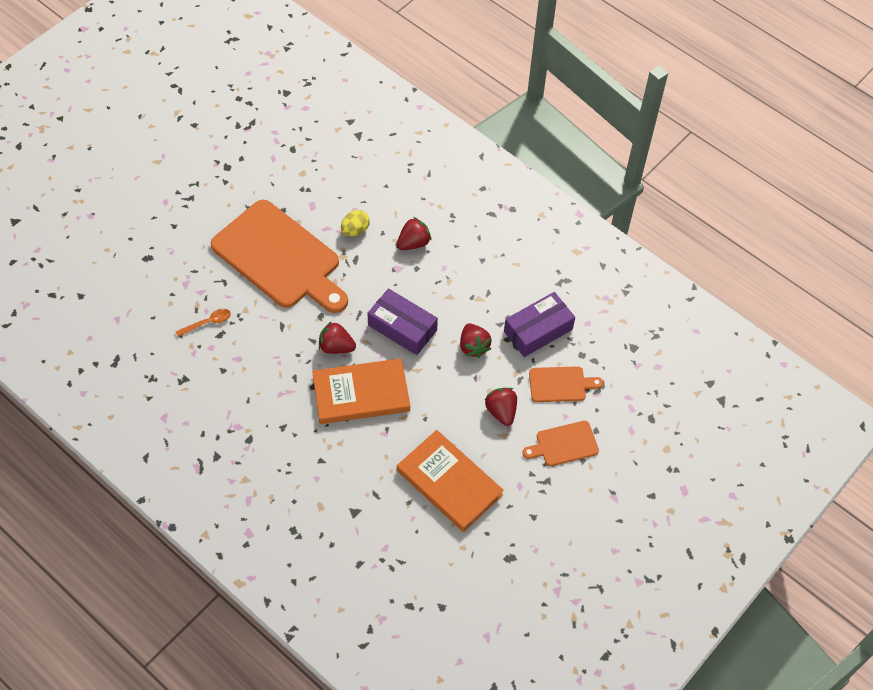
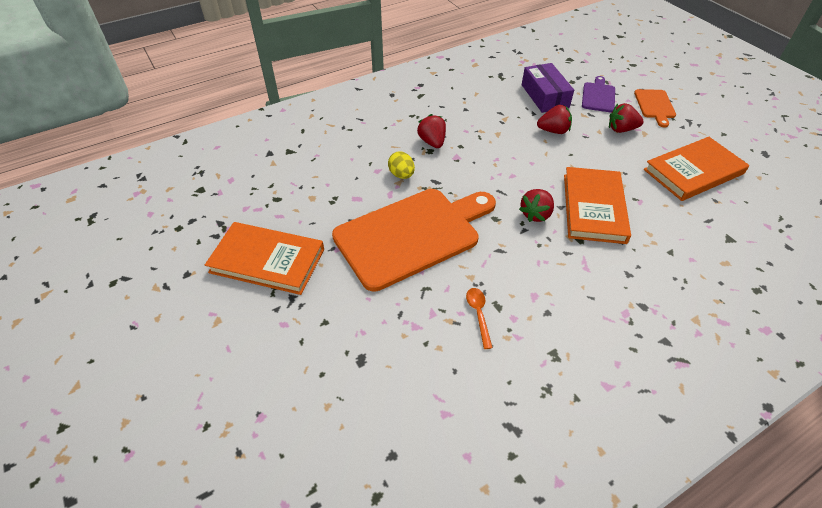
camera: 70 degrees left, 10 degrees down
purple box [367,288,438,355] -> none
orange cutting board [529,366,603,402] -> purple cutting board [582,76,615,112]
none -> orange book [205,222,324,295]

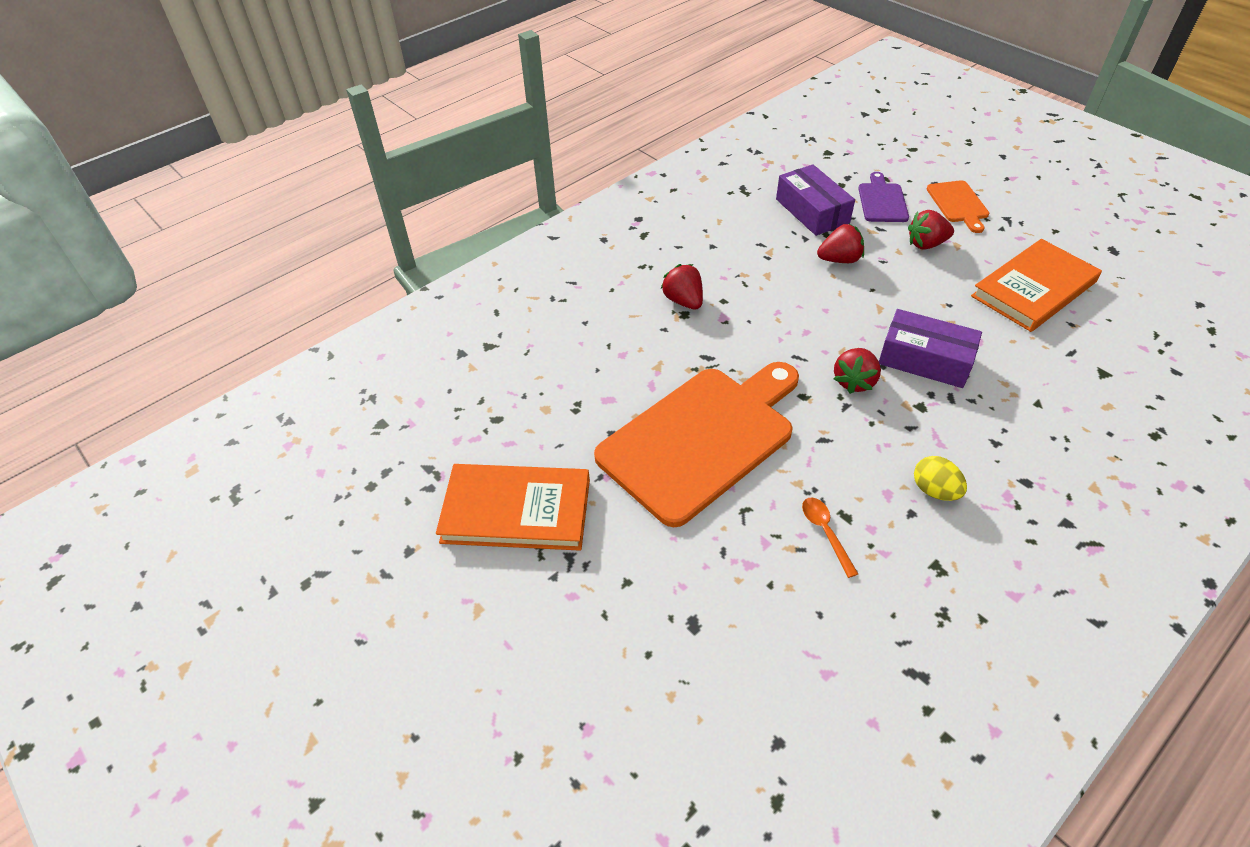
camera: 10 degrees left, 0 degrees up
yellow egg [388,151,415,179] -> yellow egg moved to [914,456,967,501]
orange book [564,167,631,244] -> purple box [879,309,982,388]

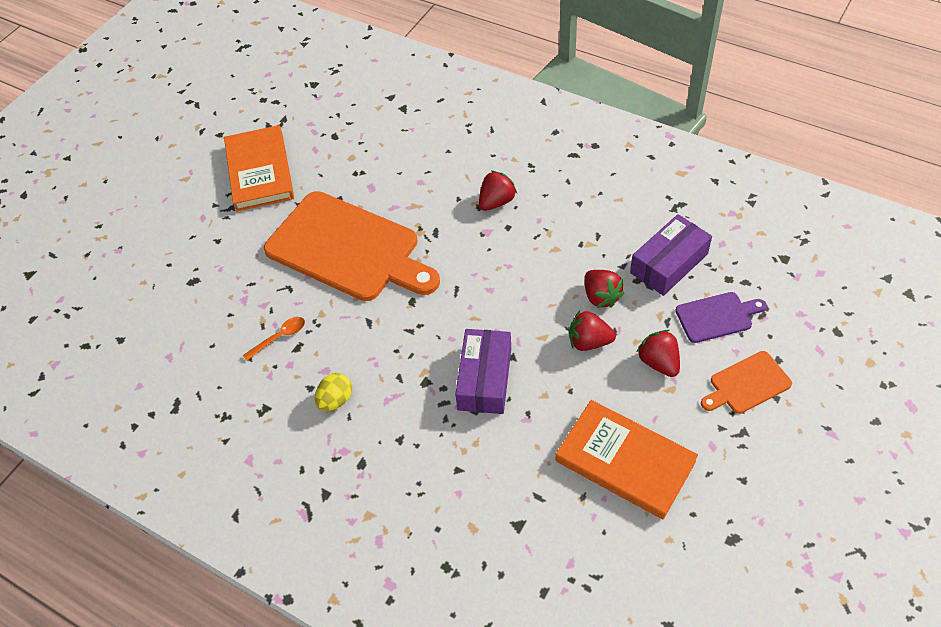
camera: 75 degrees right, 5 degrees up
red strawberry [834,348,881,394] -> red strawberry moved to [569,311,616,351]

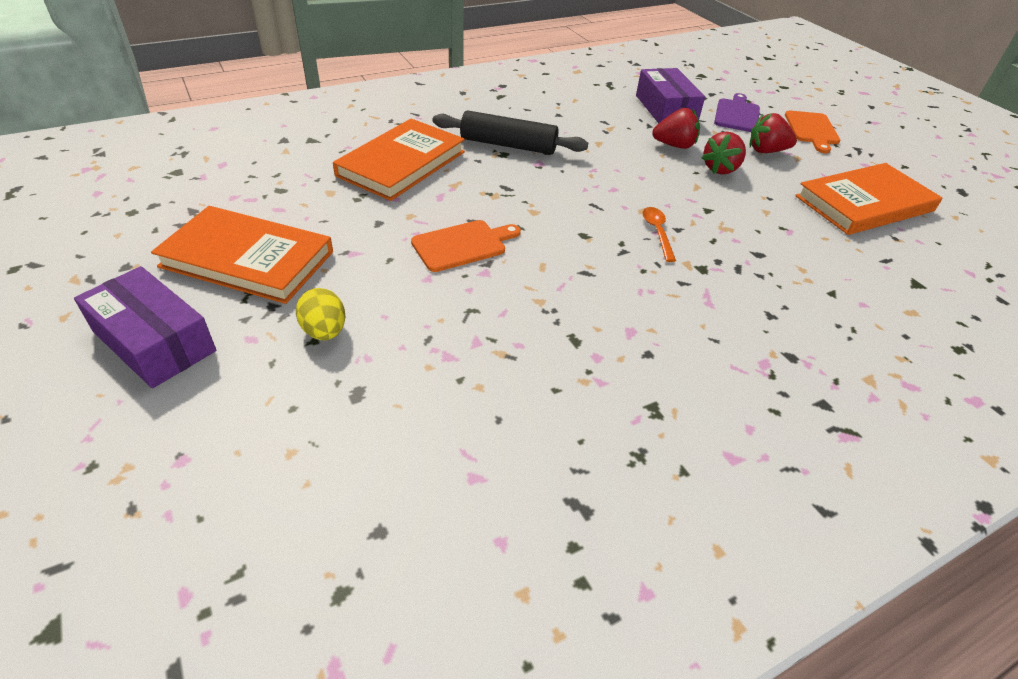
camera: 65 degrees left, 10 degrees down
orange spoon [243,317,305,361] -> orange spoon moved to [642,207,676,262]
orange cutting board [264,191,440,301] -> orange cutting board [411,220,521,272], size x0.45
yellow egg [315,373,352,411] -> yellow egg moved to [296,288,345,340]
purple box [455,329,511,414] -> purple box moved to [74,266,216,388]
red strawberry [479,170,517,211] -> black rolling pin [432,111,588,155]
none -> orange book [333,119,465,201]

